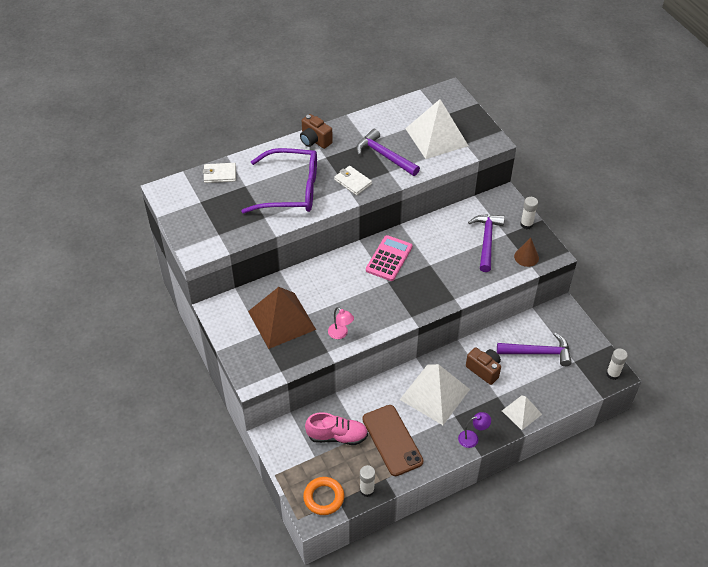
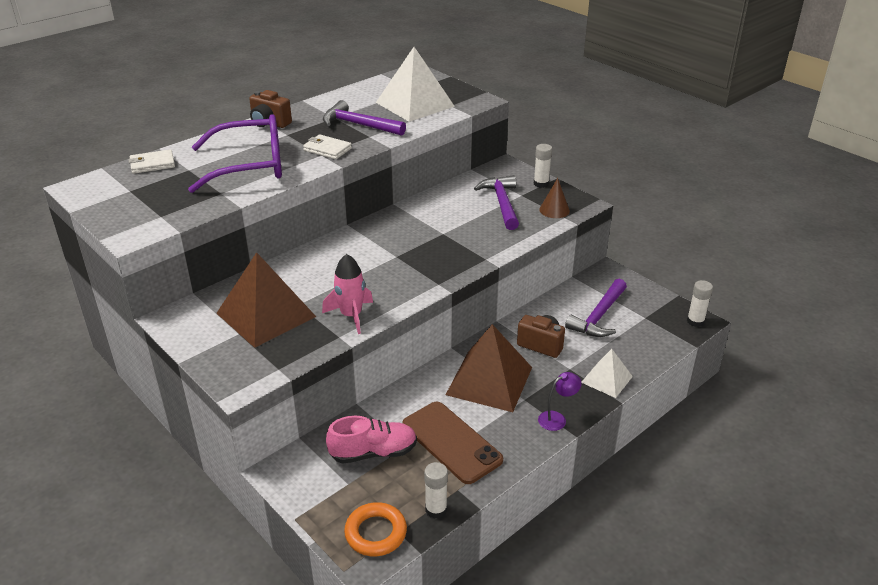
camera: 15 degrees left, 15 degrees down
pink lamp [328,307,354,339] -> pink rocket [322,254,373,334]
pink calculator [366,235,412,281] -> none
white pyramid [400,364,470,425] -> brown pyramid [446,324,532,412]
purple hammer [497,333,572,366] -> purple hammer turned 135 degrees clockwise [565,279,627,337]

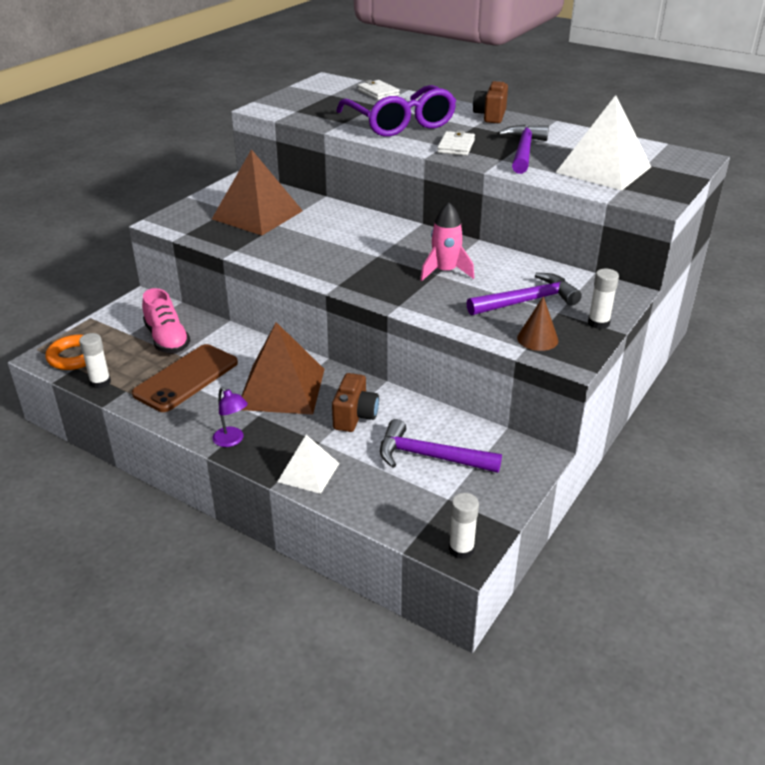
camera: 75 degrees right, 0 degrees up
pink rocket [322,254,373,334] -> pink rocket moved to [420,202,474,281]

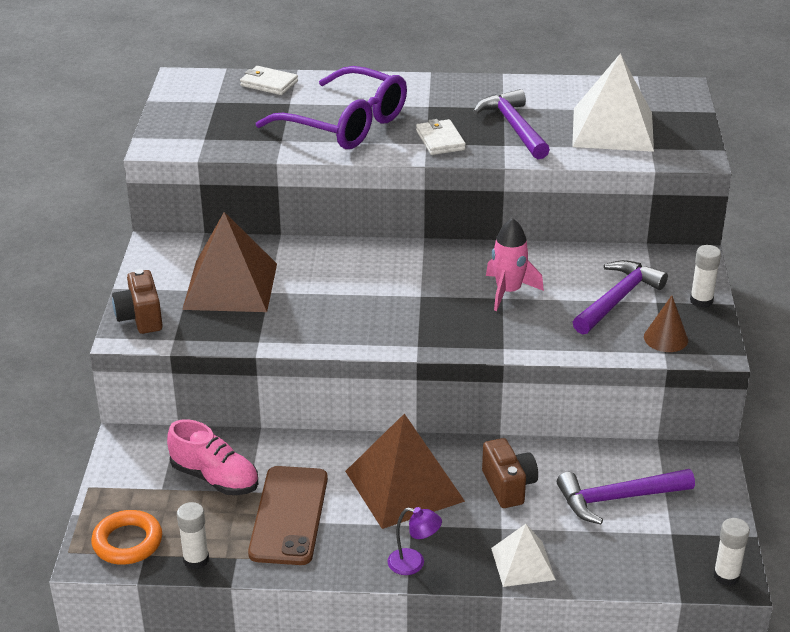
camera: 30 degrees left, 0 degrees up
brown camera [473,80,508,123] -> brown camera moved to [112,269,163,334]

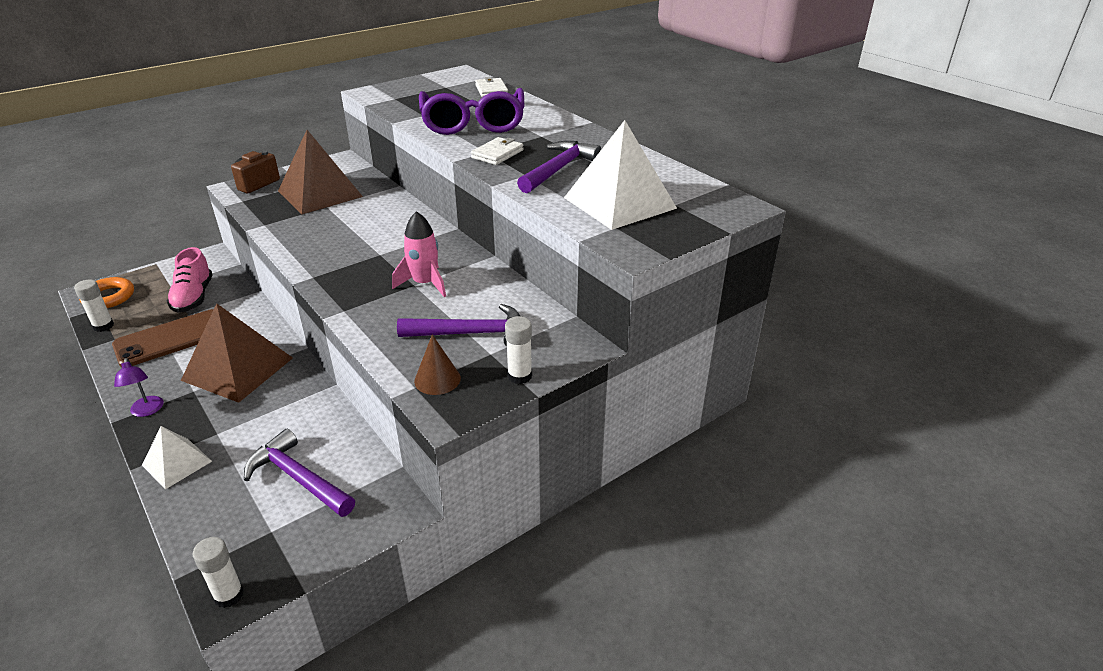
camera: 50 degrees right, 0 degrees up
brown camera [482,438,538,508] -> none

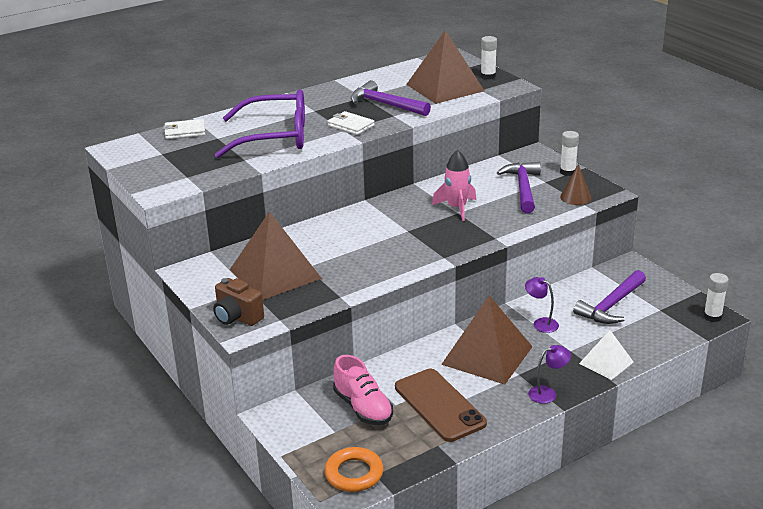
camera: 85 degrees left, 5 degrees down
white glue stick [74,279,114,332] -> white glue stick moved to [481,36,497,80]
pink shoe [167,247,213,313] -> pink shoe turned 60 degrees clockwise [333,355,393,425]
white pyramid [564,120,677,230] -> brown pyramid [406,30,484,104]
none -> purple lamp [525,277,559,333]

